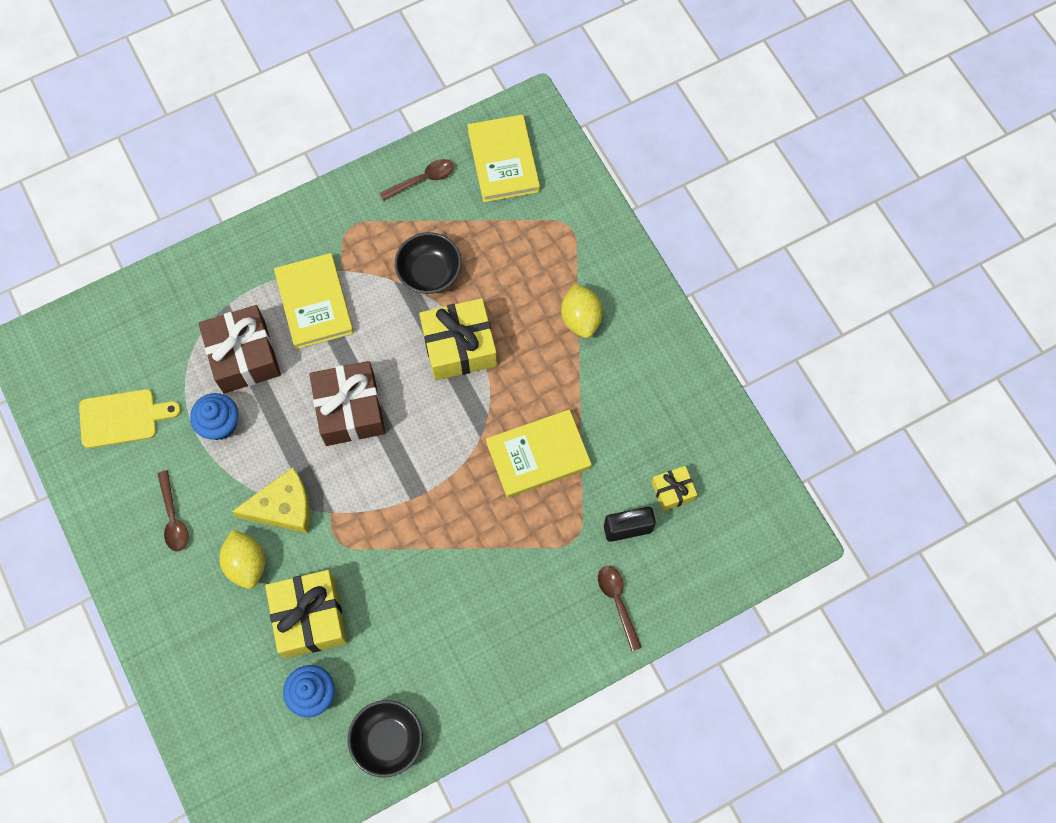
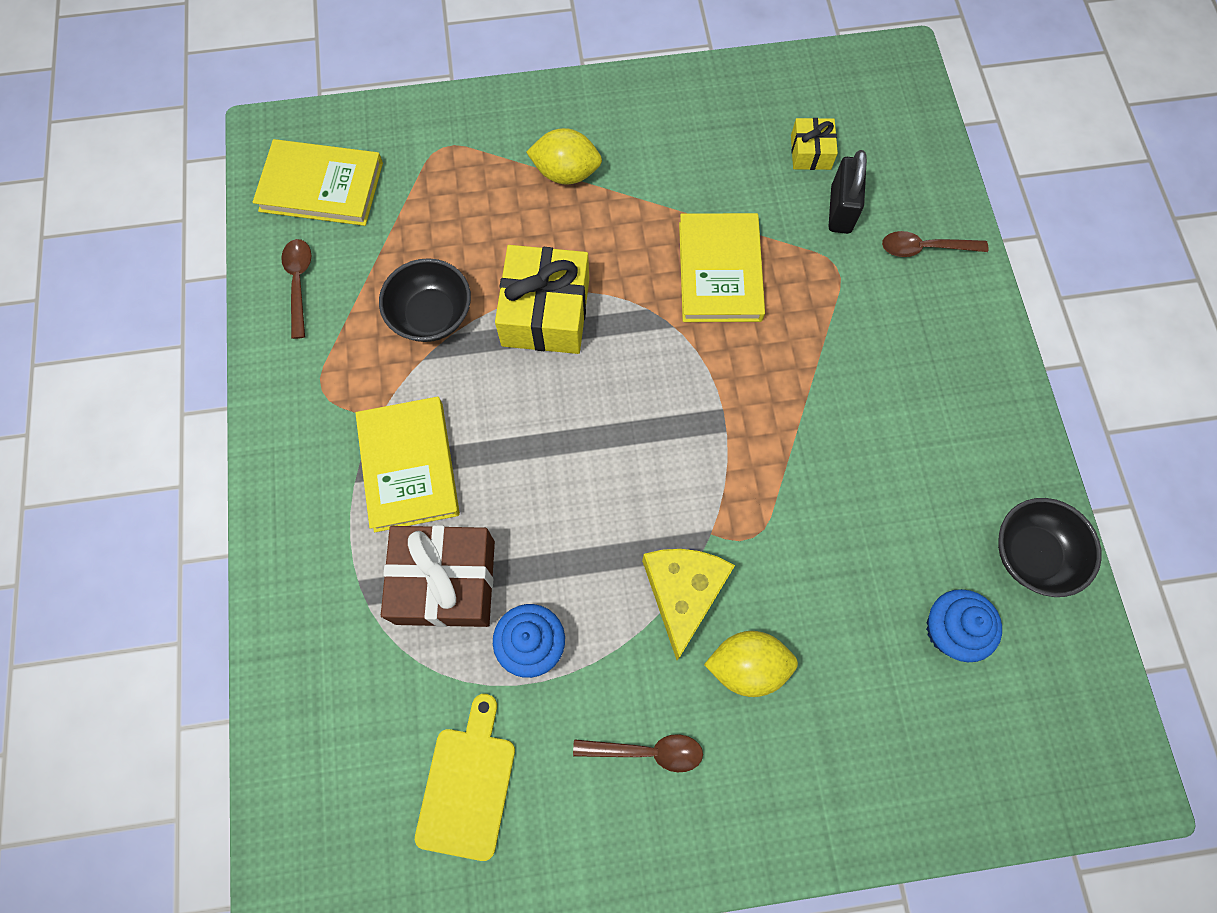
camera: 70 degrees left, 0 degrees up
yellow gift [265,570,347,658] -> none
yellow book [274,253,354,349] -> yellow book turned 75 degrees clockwise [355,397,460,532]
brown gift [309,361,385,446] -> none

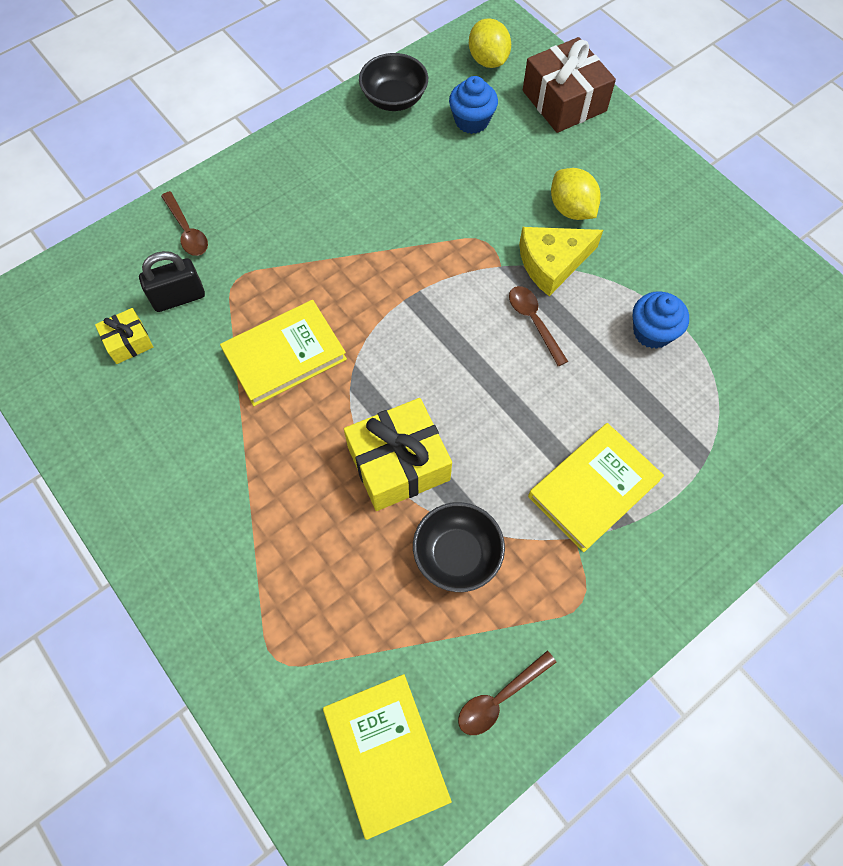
camera: 120 degrees left, 5 degrees down
brown gift [381,525,495,627] -> brown gift moved to [523,37,616,133]
yellow cutting board [415,694,515,861] -> none
yellow lemon [526,128,602,185] -> yellow lemon moved to [469,18,511,68]
brown spoon [573,734,703,772] -> brown spoon moved to [509,286,568,366]

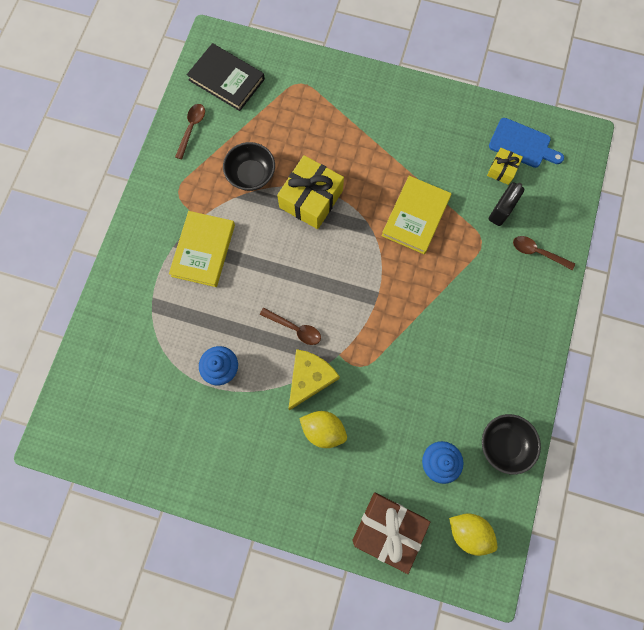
camera: 145 degrees right, 10 degrees up
yellow book [323,674,452,840] -> black book [187,43,265,111]
none -> blue cutting board [489,118,564,168]

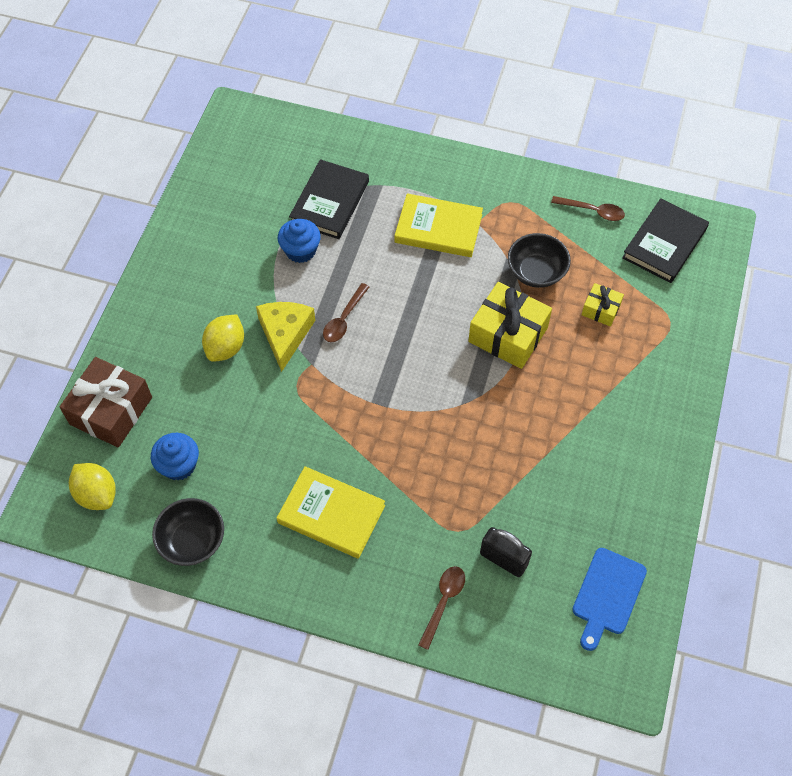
camera: 90 degrees right, 15 degrees down
yellow cheese [288,349,340,410] -> yellow cheese turned 120 degrees counterclockwise [256,302,315,372]
yellow book [381,176,452,254] -> yellow book moved to [277,466,385,559]
yellow lemon [449,513,497,556] -> yellow lemon turned 75 degrees counterclockwise [69,463,116,510]
yellow gift [487,148,523,185] -> yellow gift moved to [581,283,624,327]
none -> black book [289,159,369,239]

